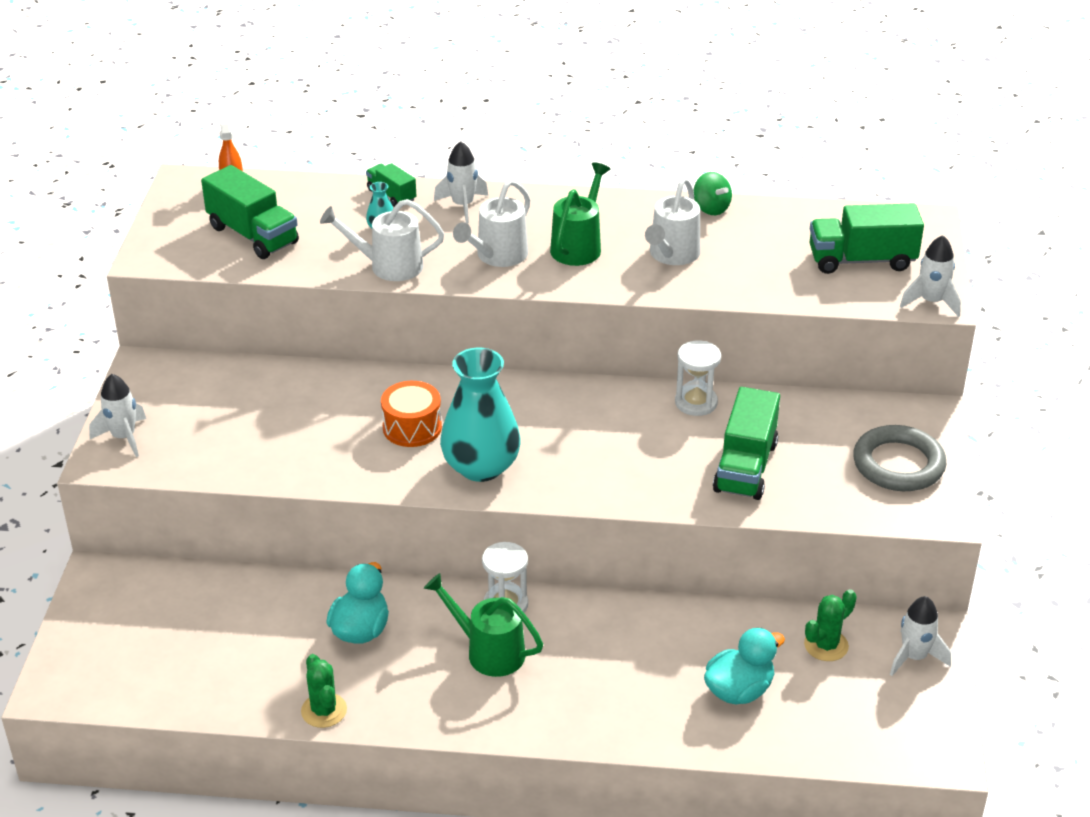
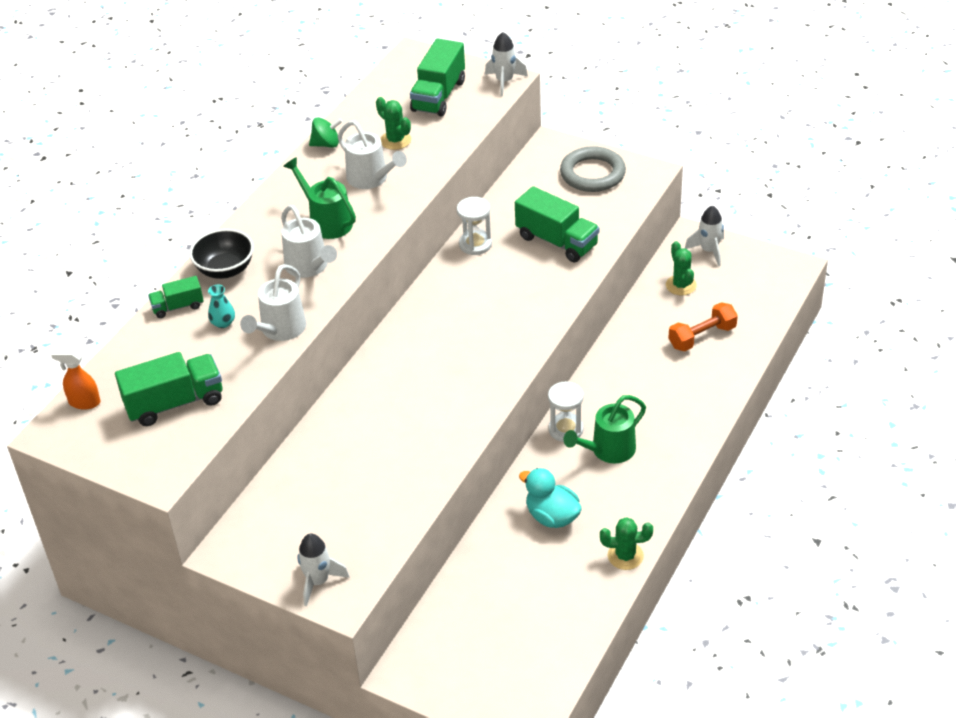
camera: 65 degrees left, 5 degrees up
orange drum [381,381,442,447] -> none
white rocket [434,141,488,223] -> black bowl [189,229,254,279]
turquoise vase [440,348,521,482] -> none
turquoise duck [704,628,785,705] -> orange dumbbell [669,302,738,351]
none -> green cactus [376,97,411,150]

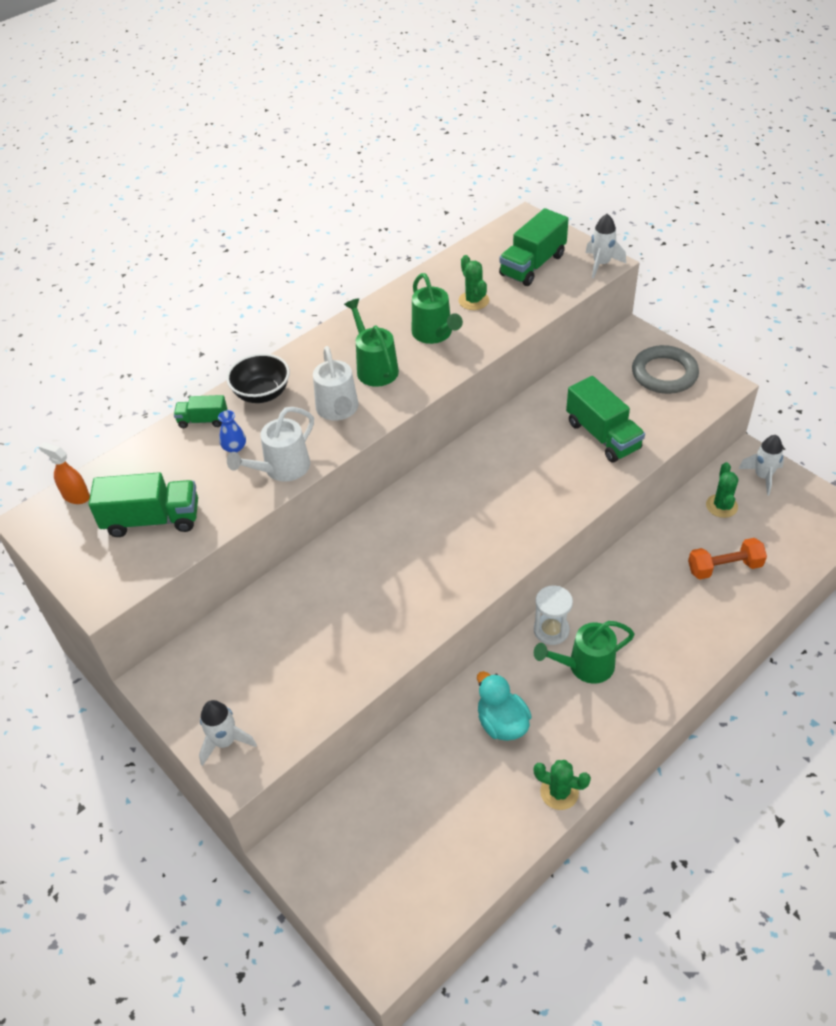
camera: 20 degrees right, 5 degrees up
turquoise vase [208,285,235,328] -> blue vase [218,410,246,453]
green spinning top [309,117,342,148] -> none
white watering can [338,120,407,189] -> green watering can [412,273,463,344]
white hourglass [457,197,492,255] -> none

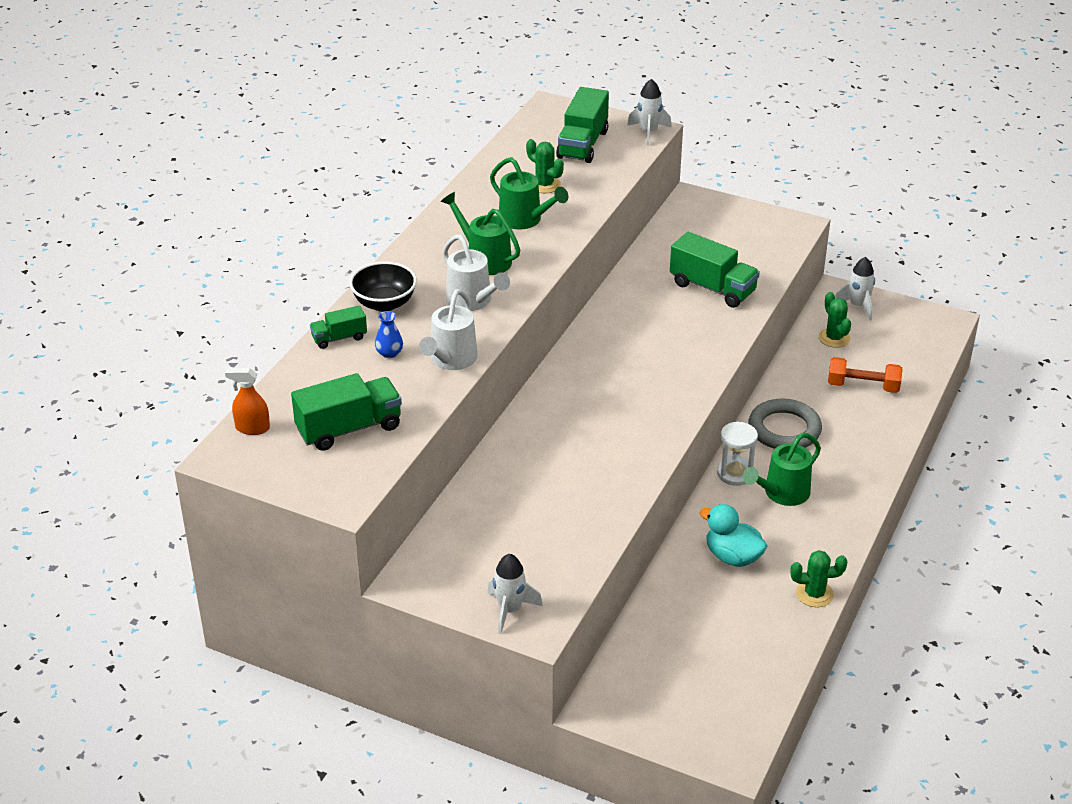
camera: 25 degrees left, 10 degrees down
grey ring [632,345,699,394] -> grey ring moved to [749,398,822,449]
orange dumbbell [688,538,767,579] -> orange dumbbell turned 45 degrees clockwise [828,357,903,393]

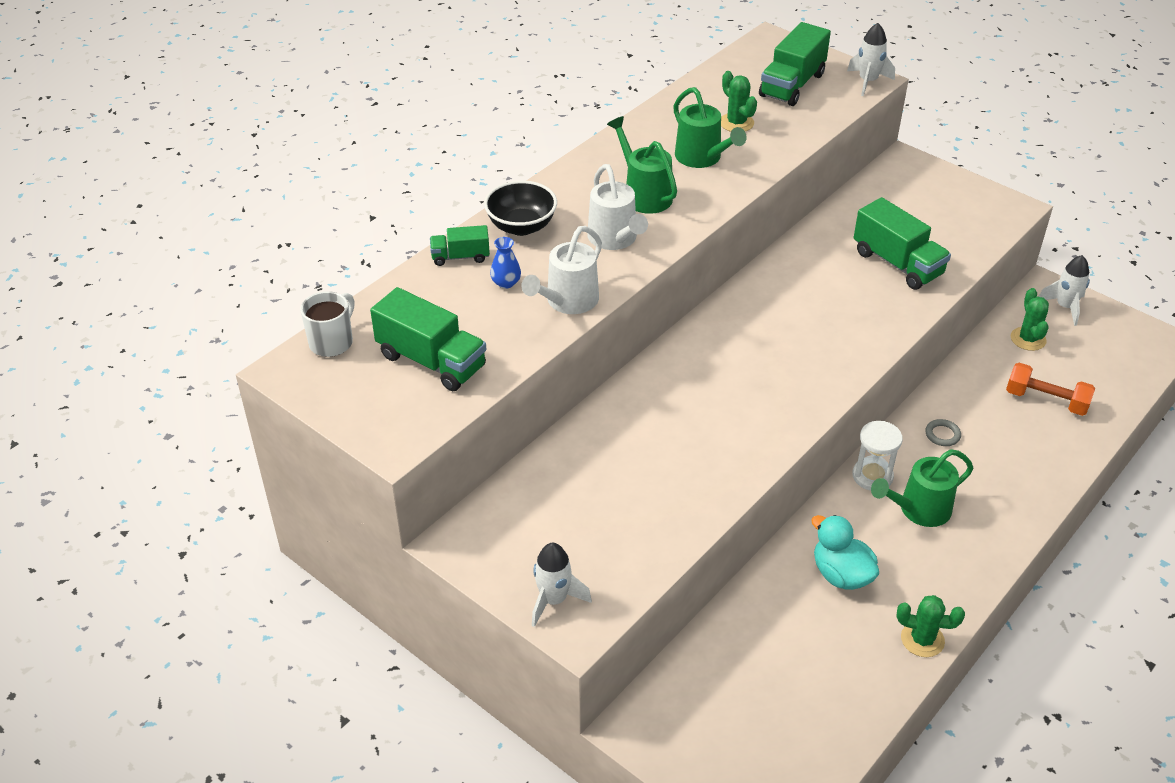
camera: 15 degrees right, 5 degrees up
orange spray bottle [225,368,270,435] -> white mug [300,291,354,357]
green truck [291,373,402,451] -> green truck turned 45 degrees clockwise [370,287,486,391]
grey ring [749,398,822,449] -> grey ring [925,419,961,446], size x0.43

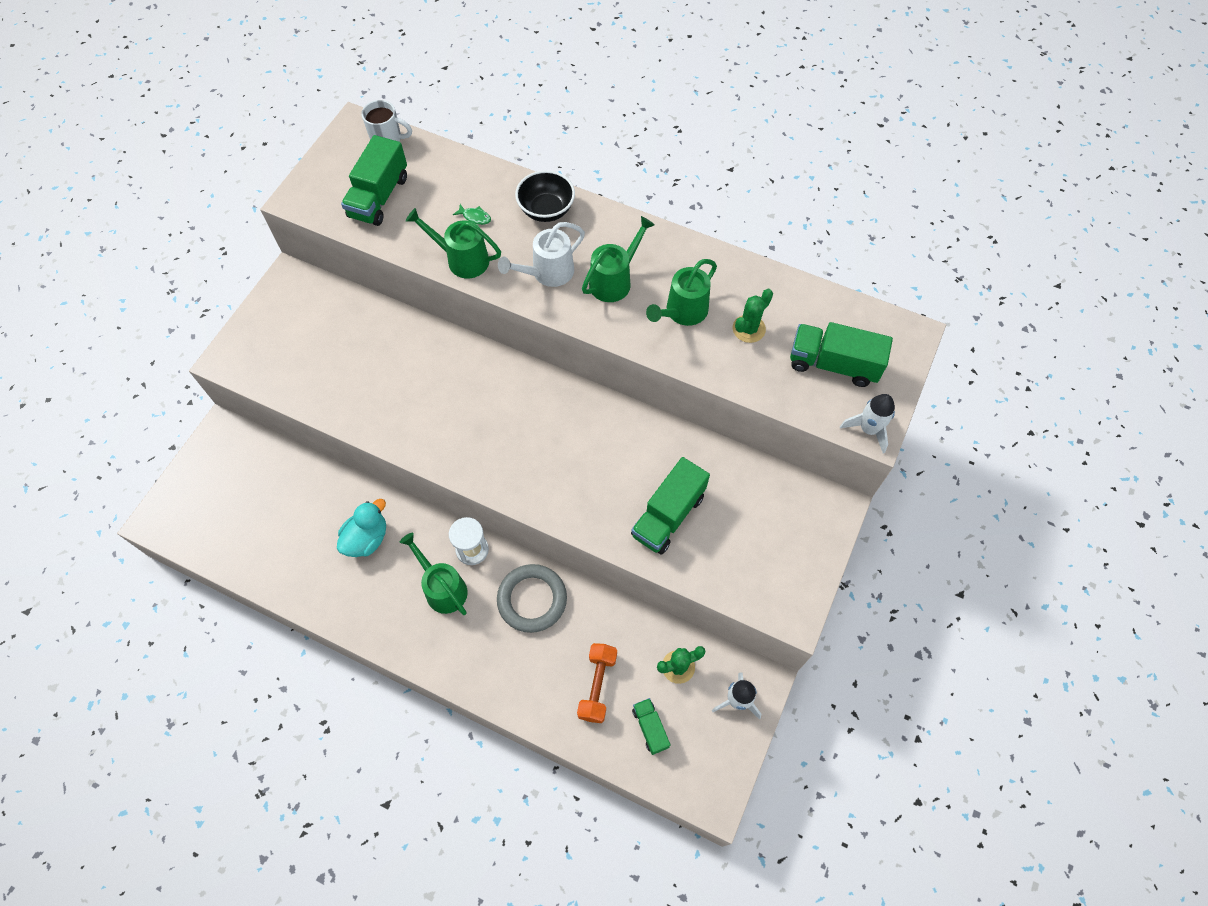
camera: 75 degrees right, 20 degrees up
green truck [430,225,490,266] -> green truck moved to [632,698,670,755]
blue vase [490,237,521,289] -> green fish [453,204,491,225]
white watering can [521,226,602,314] -> green watering can [406,208,501,278]
white rocket [532,543,592,627] -> none
green cactus [896,595,965,657] -> none
grey ring [925,419,961,446] -> grey ring [497,564,567,633], size x2.31

